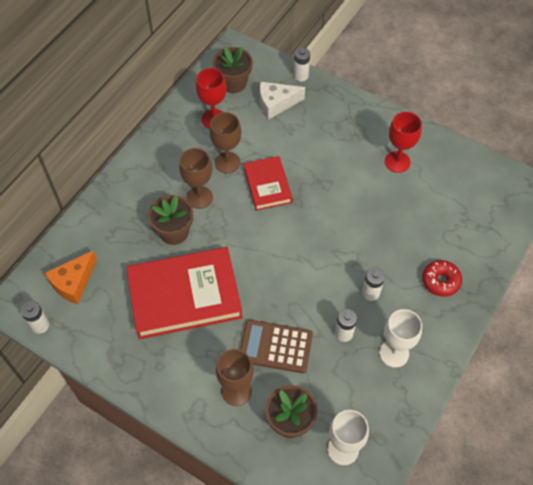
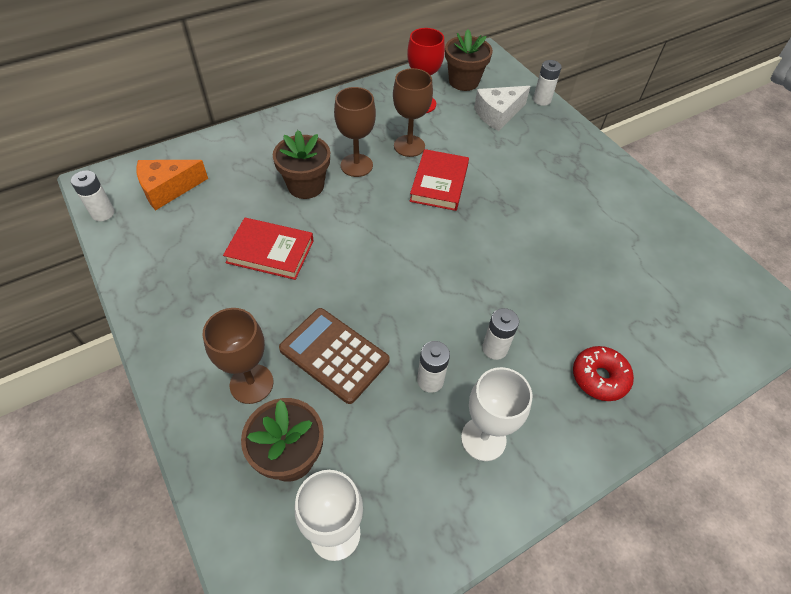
camera: 25 degrees right, 5 degrees down
red book [126,247,243,339] -> red book [223,218,314,280], size x0.55
white cheese [260,82,305,120] -> white cheese turned 45 degrees counterclockwise [474,86,530,131]
red goblet [385,112,422,173] -> none

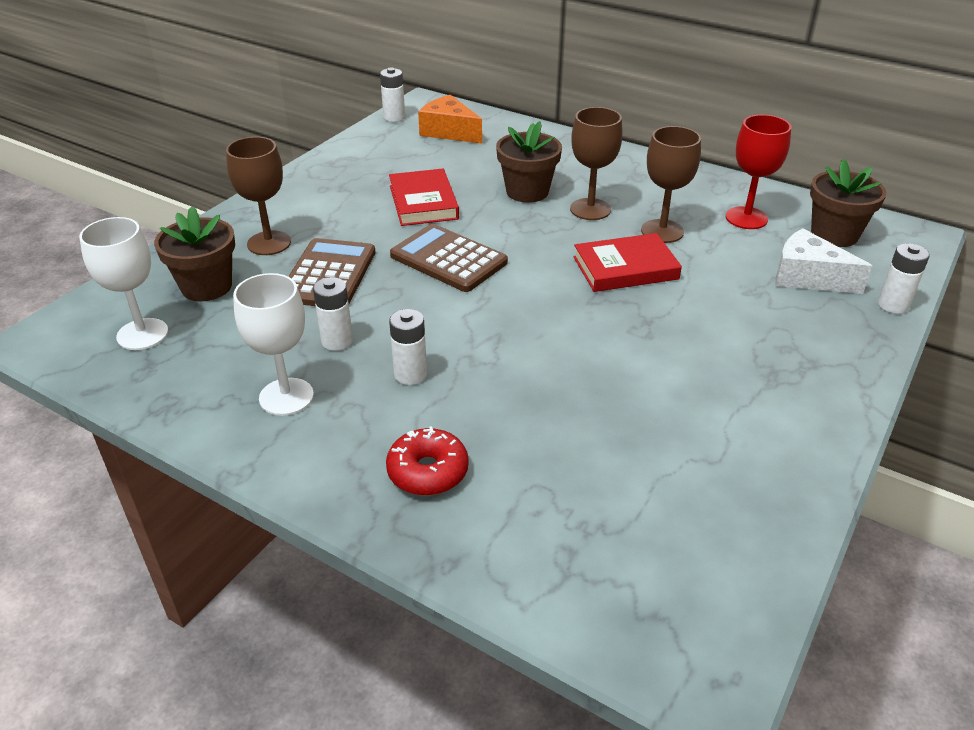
camera: 65 degrees right, 15 degrees down
none -> brown calculator [390,224,508,292]

